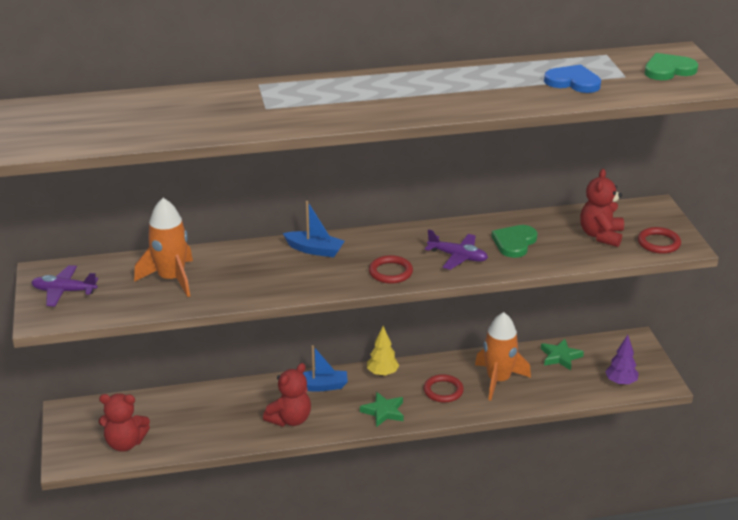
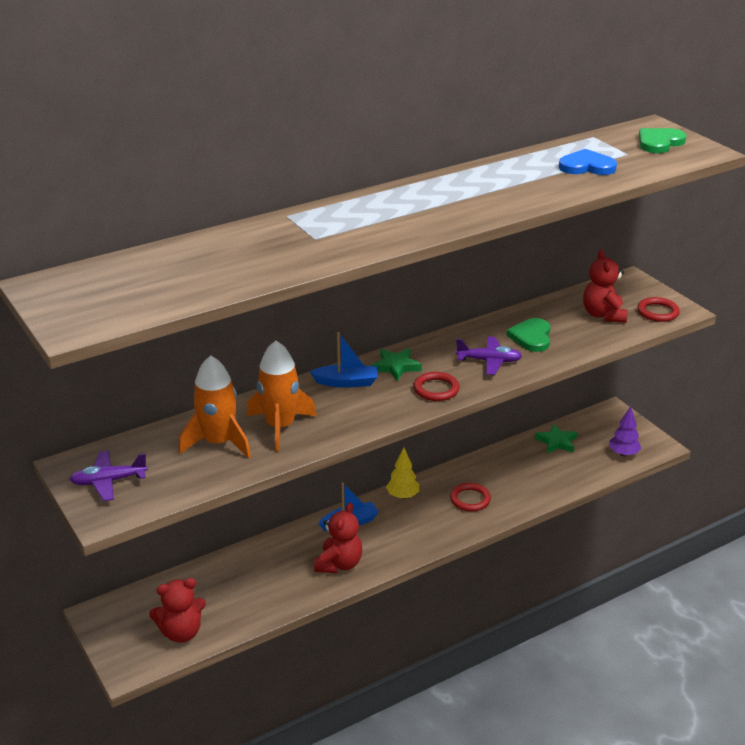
camera: 20 degrees left, 0 degrees up
green star [360,392,404,427] -> green star moved to [372,348,422,381]
orange rocket [475,312,531,401] -> orange rocket moved to [247,340,317,451]

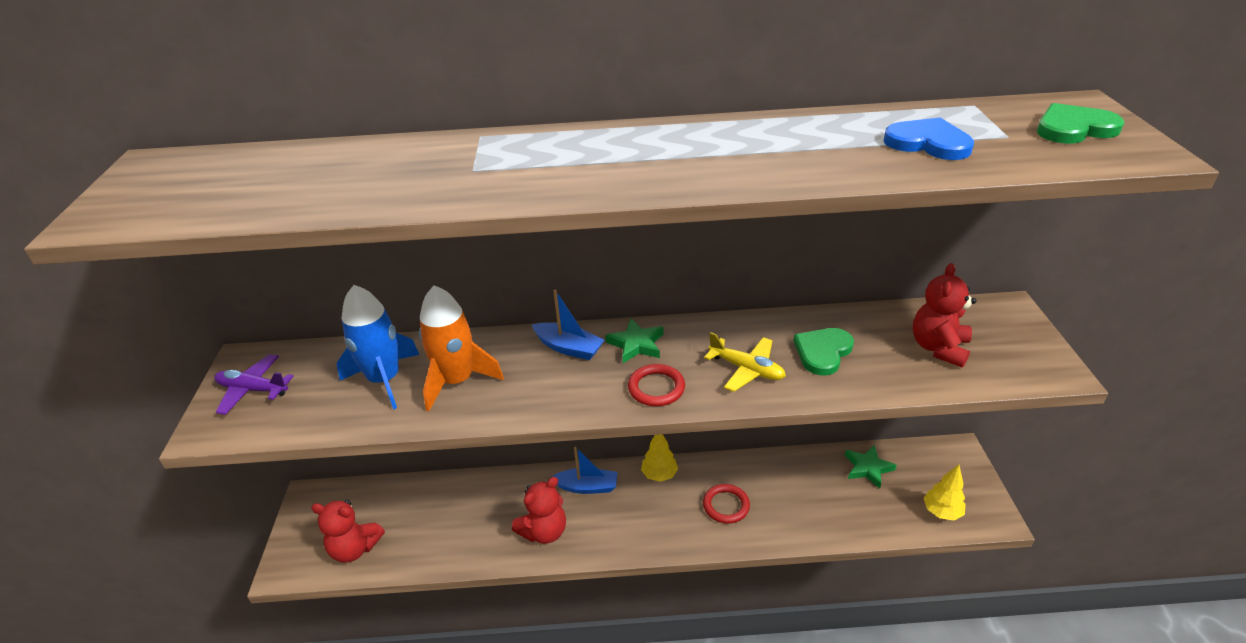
camera: 30 degrees right, 5 degrees up
orange rocket [179,355,251,458] -> blue rocket [336,285,420,410]
purple plane [456,337,522,375] -> yellow plane [704,332,786,392]
purple tree [609,406,641,456] -> yellow tree [924,465,966,521]
red ring [637,297,680,322] -> none

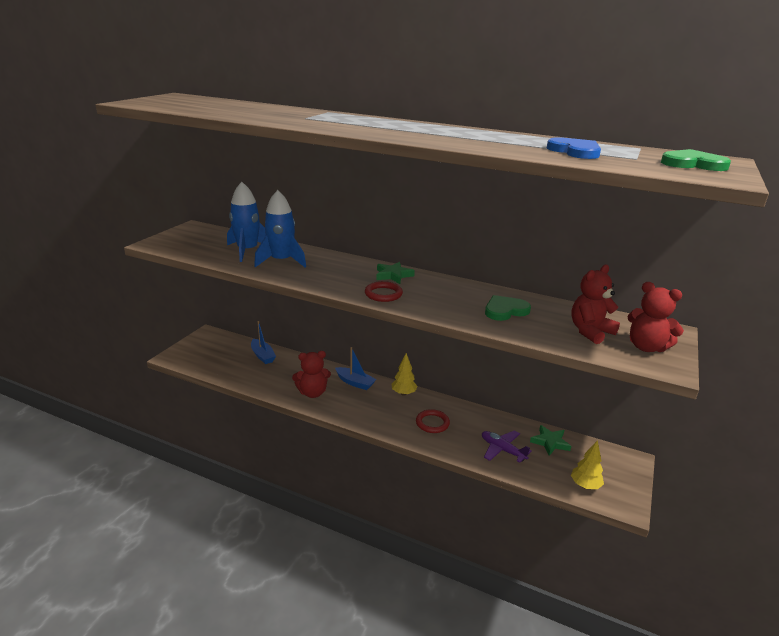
camera: 25 degrees right, 10 degrees down
purple plane [214,354,294,415] -> purple plane moved to [482,430,532,463]
red teddy bear [311,499,385,563] -> red teddy bear moved to [628,282,684,352]
orange rocket [419,285,504,412] -> blue rocket [254,190,306,268]
blue boat [532,290,605,360] -> blue boat moved to [251,321,276,364]
yellow plane [704,332,786,392] -> none

